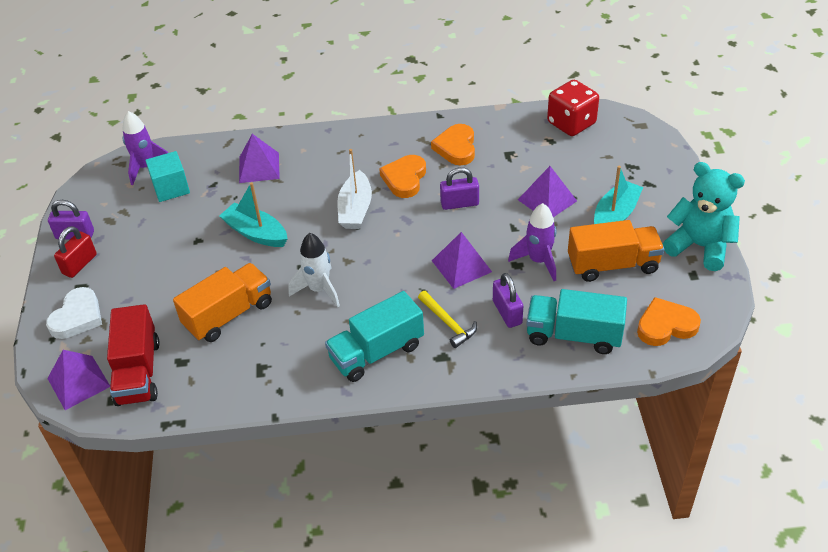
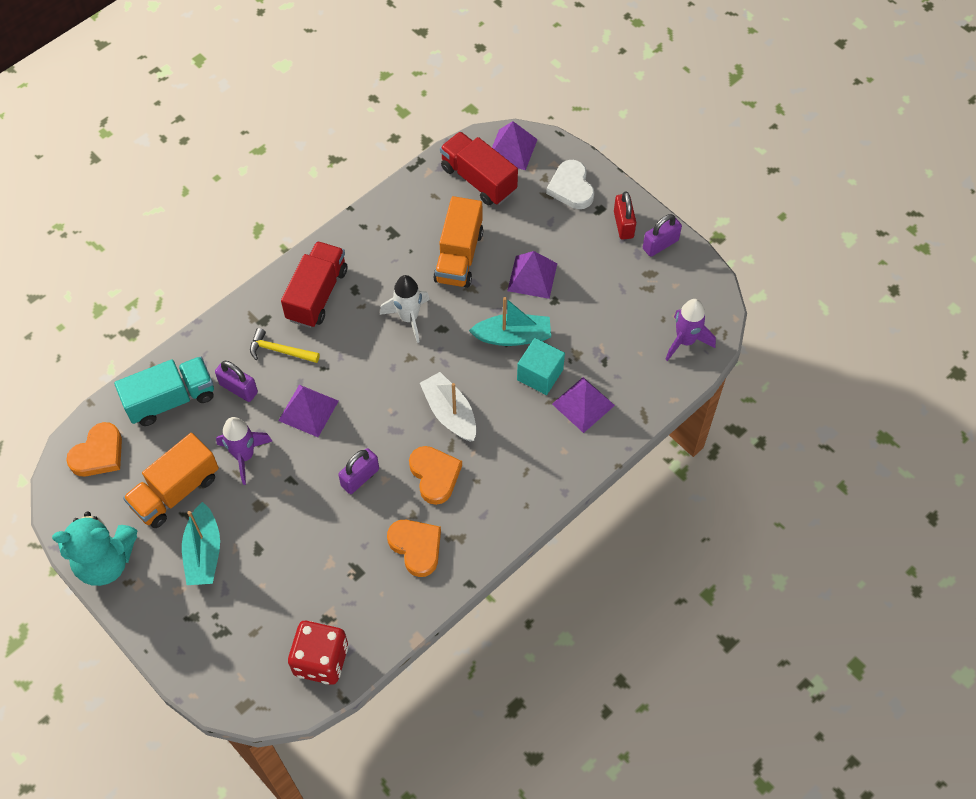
camera: 140 degrees right, 15 degrees up
turquoise cube [145,151,190,202] -> turquoise cube moved to [517,338,565,395]
turquoise truck [325,291,424,382] -> red truck [281,241,347,328]
purple pyramid [518,166,577,217] -> purple pyramid moved to [507,251,557,299]

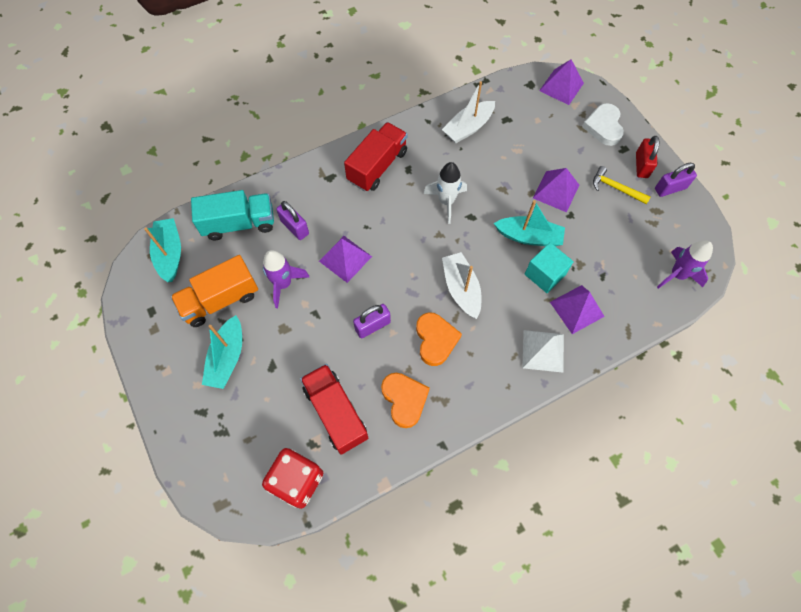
camera: 15 degrees right, 5 degrees up
turquoise teddy bear [52,512,137,586] -> none
orange heart [66,422,122,477] -> turquoise boat [144,218,181,282]
yellow hammer [250,328,320,363] -> yellow hammer moved to [593,166,651,204]
orange truck [433,196,483,288] -> none
red truck [440,132,518,206] -> red truck moved to [300,364,368,455]
none -> white boat [442,81,495,143]
none -> white pyramid [522,330,564,373]

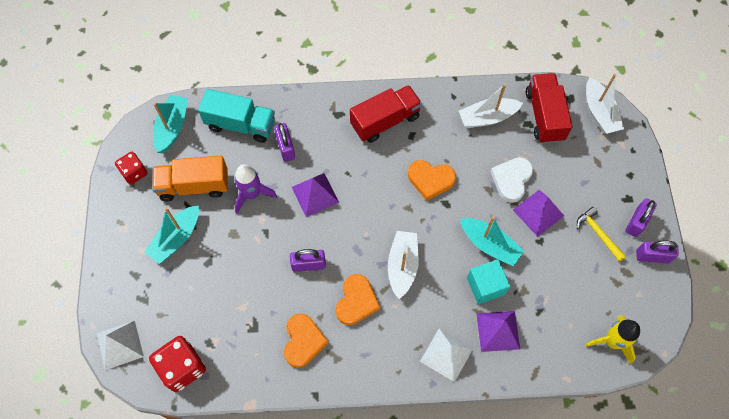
camera: 25 degrees right, 0 degrees up
red truck [300,364,368,455] -> red truck moved to [526,73,573,143]
white rocket [424,162,467,224] -> orange heart [408,160,456,201]
purple pyramid [539,59,584,105] -> white boat [586,74,624,134]
white heart [582,103,624,146] -> white heart moved to [490,157,533,203]
red padlock [636,136,659,178] -> purple padlock [626,199,657,237]
purple rocket [657,240,713,289] -> yellow rocket [585,316,640,364]
none -> white pyramid [97,320,144,370]
none -> red dice [115,152,147,185]

